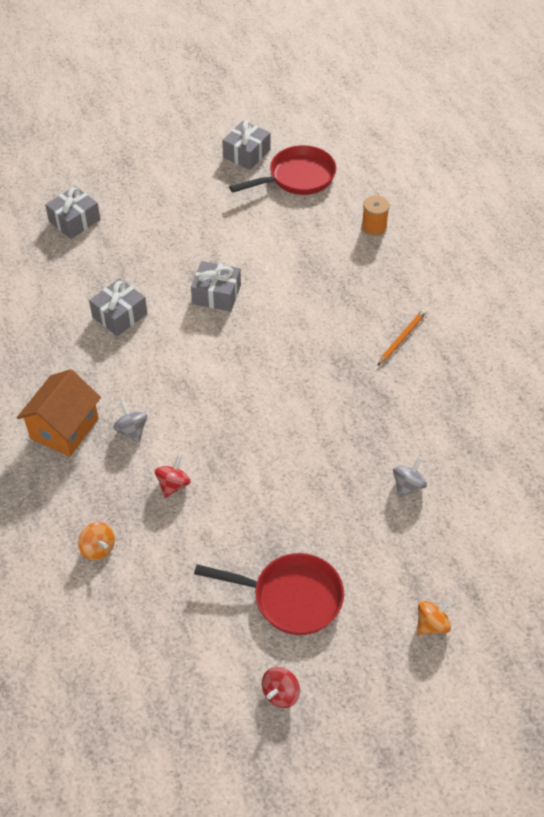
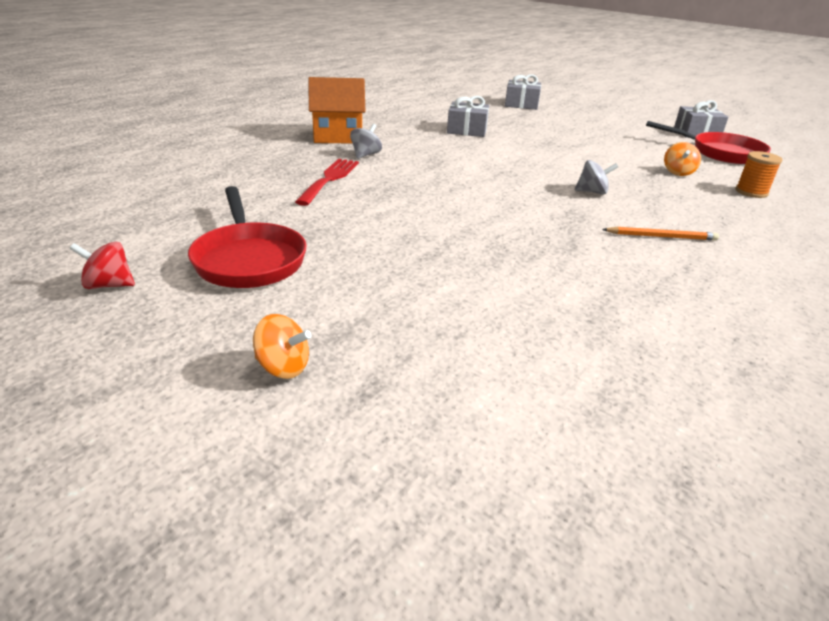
camera: 55 degrees right, 20 degrees down
orange spinning top [78,522,115,560] -> orange spinning top moved to [664,142,701,176]
red spinning top [155,455,190,498] -> red fork [295,159,359,206]
grey gift [191,261,241,312] -> none
grey spinning top [393,457,427,498] -> grey spinning top moved to [575,160,618,194]

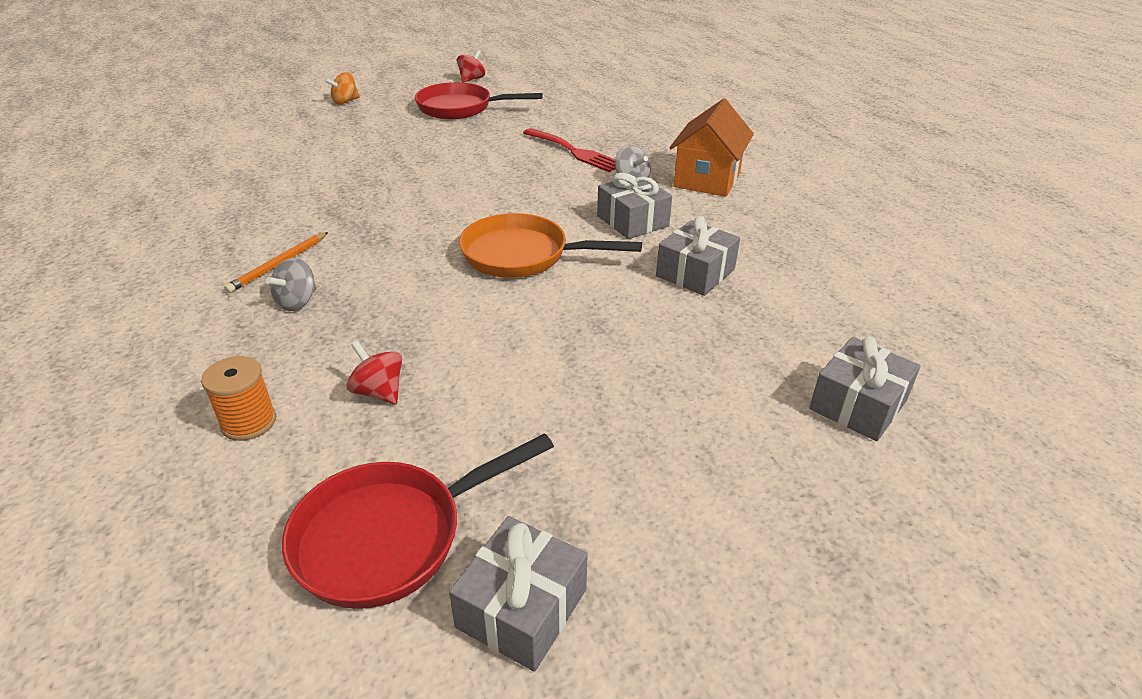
camera: 120 degrees right, 5 degrees up
grey spinning top [575,160,618,194] -> grey spinning top moved to [266,258,316,311]
orange spinning top [664,142,701,176] -> red spinning top [346,341,402,404]
none -> orange pan [459,213,642,278]
none -> grey gift [597,173,672,239]

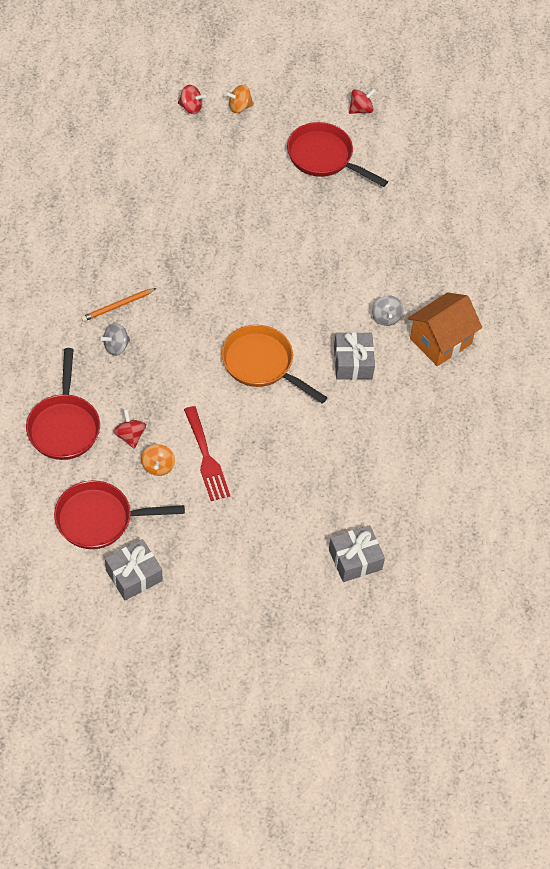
camera: 25 degrees right, 20 degrees up
orange spool [201,356,276,441] -> red pan [26,348,100,460]
red fork [523,128,616,172] -> red fork moved to [184,406,230,501]
grey gift [656,216,740,296] -> none
none -> orange spinning top [141,444,175,476]
none -> red spinning top [178,85,206,114]

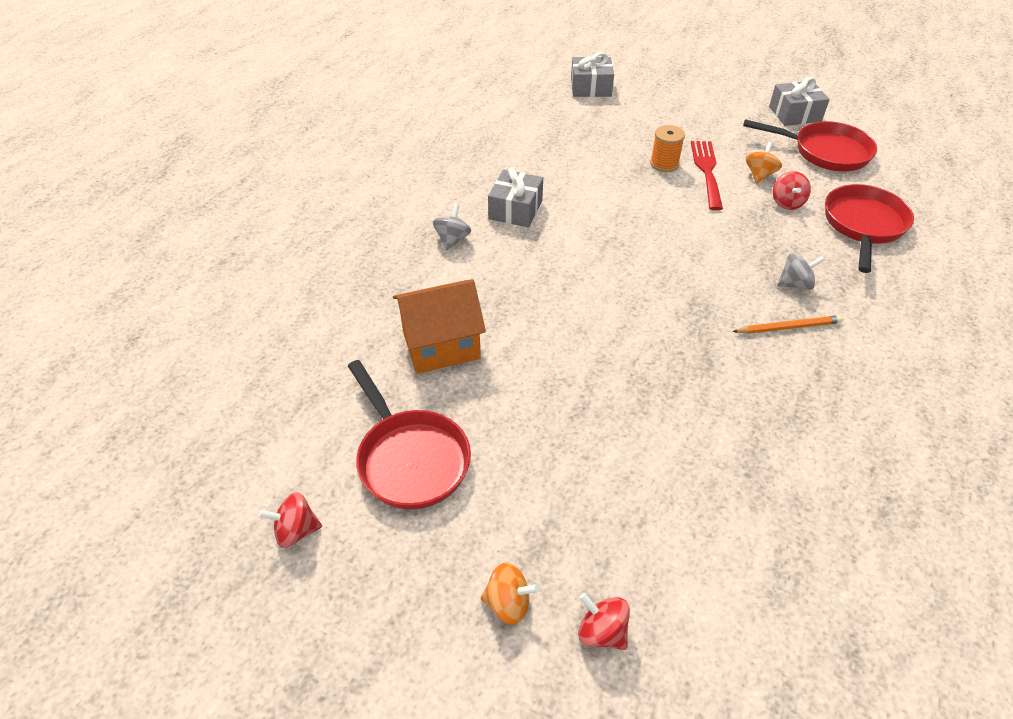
camera: 155 degrees left, 10 degrees down
orange pan [222,325,328,404] -> none
orange house [408,292,482,366] -> orange house moved to [393,279,486,374]
none -> orange spool [650,125,685,172]

